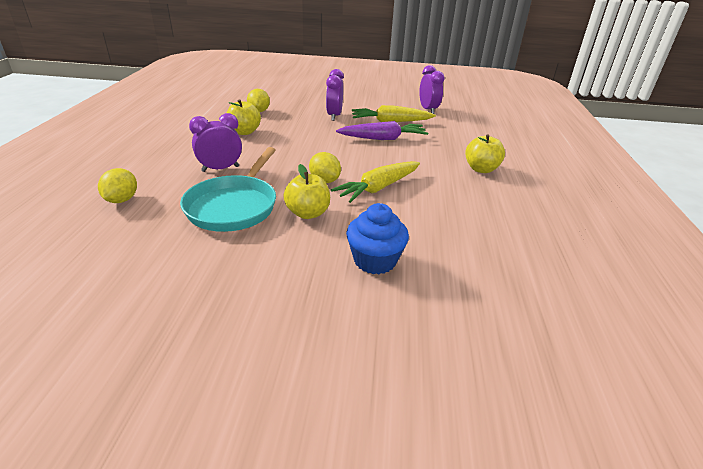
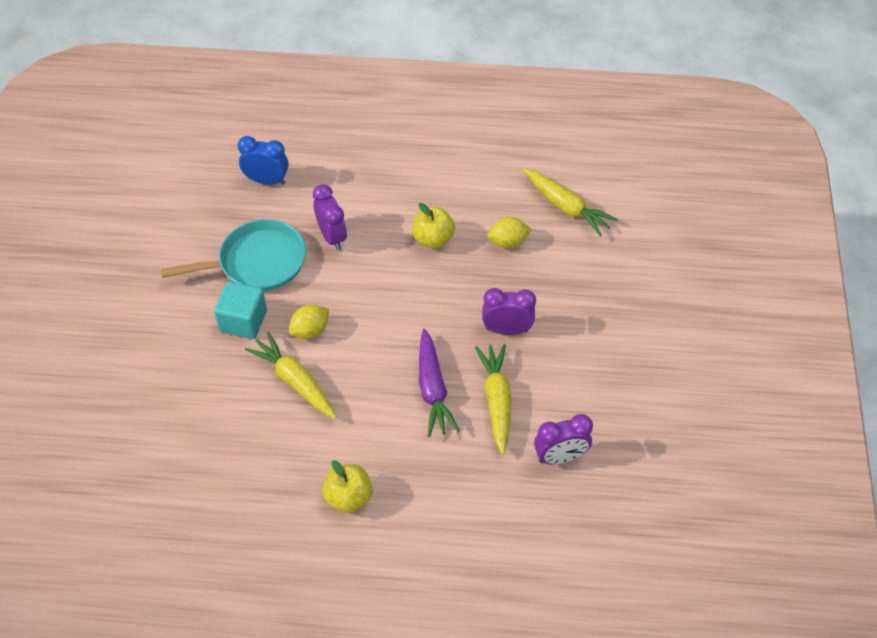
camera: 90 degrees right, 20 degrees up
yellow lemon [98,168,137,203] -> blue clock [238,136,288,185]
turquoise pan [180,147,276,232] -> turquoise pan turned 150 degrees clockwise [161,219,306,291]
yellow apple [283,164,330,219] -> turquoise cube [214,281,267,339]
blue cupcake [346,203,409,274] -> none
none -> yellow carrot [523,168,618,236]

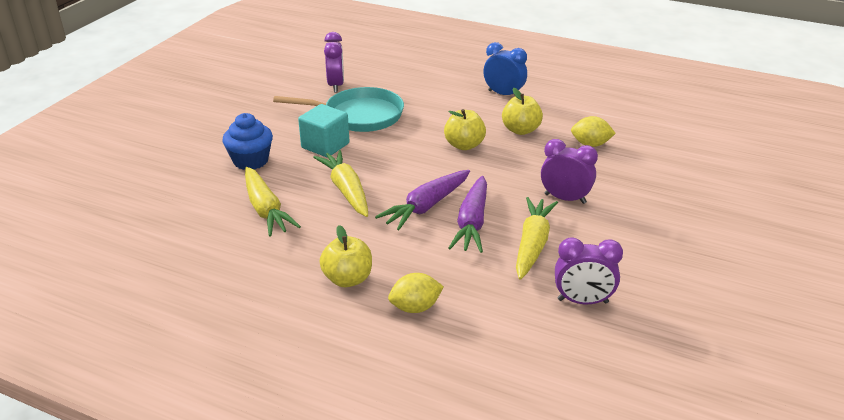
camera: 20 degrees right, 20 degrees down
blue clock [238,136,288,185] -> blue clock moved to [483,42,527,95]
yellow lemon [289,304,329,339] -> yellow lemon moved to [388,273,444,313]
purple clock [313,184,347,250] -> purple clock moved to [324,32,344,93]
yellow carrot [523,168,618,236] -> yellow carrot moved to [245,167,301,237]
none -> blue cupcake [223,113,273,170]
none -> purple carrot [375,170,470,230]
none -> yellow apple [444,109,486,150]

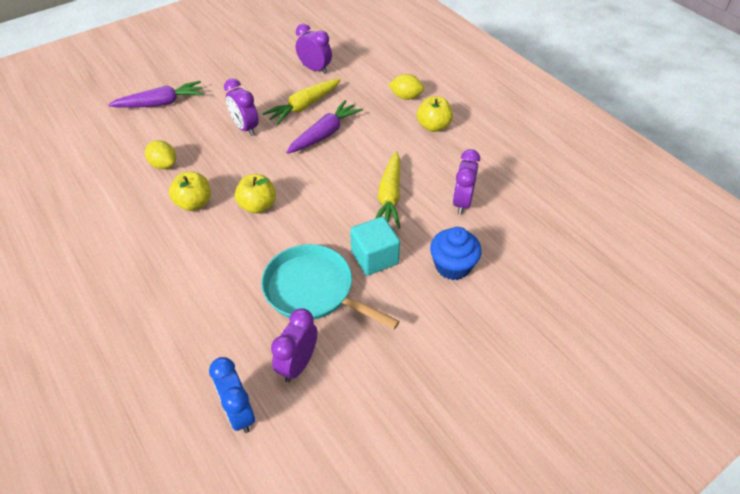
camera: 150 degrees left, 15 degrees up
yellow carrot [245,167,301,237] -> purple clock [453,149,480,215]
purple carrot [375,170,470,230] -> purple carrot moved to [108,81,204,108]
blue clock [483,42,527,95] -> blue clock moved to [209,357,255,433]

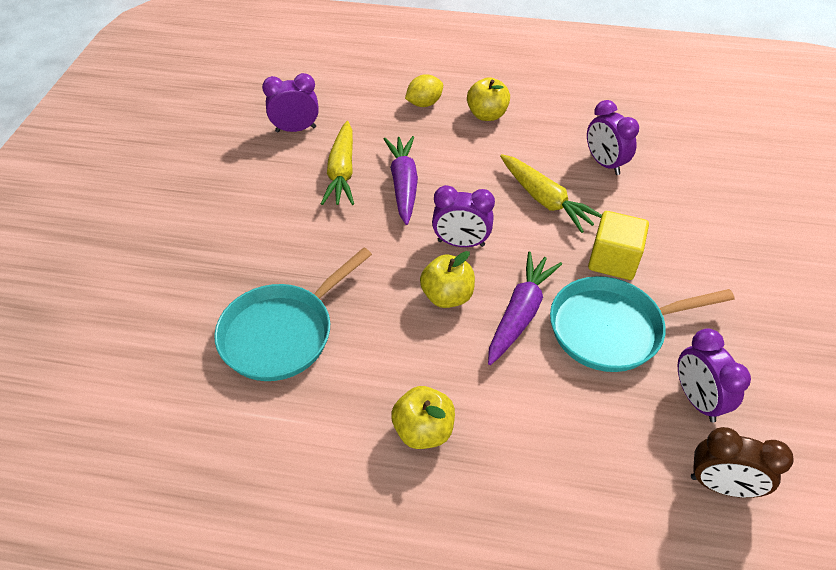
camera: 45 degrees left, 0 degrees up
purple carrot [108,81,204,108] -> purple carrot moved to [488,252,562,365]
yellow lemon [145,140,176,169] -> turquoise pan [214,248,372,381]
yellow apple [169,172,211,211] -> yellow apple moved to [391,386,455,449]
blue clock [209,357,255,433] -> brown clock [691,427,794,498]
purple clock [224,78,259,136] -> purple clock moved to [432,185,495,247]
turquoise cube [350,216,400,276] -> yellow cube [588,211,649,280]
blue cupcake [430,227,482,280] -> none

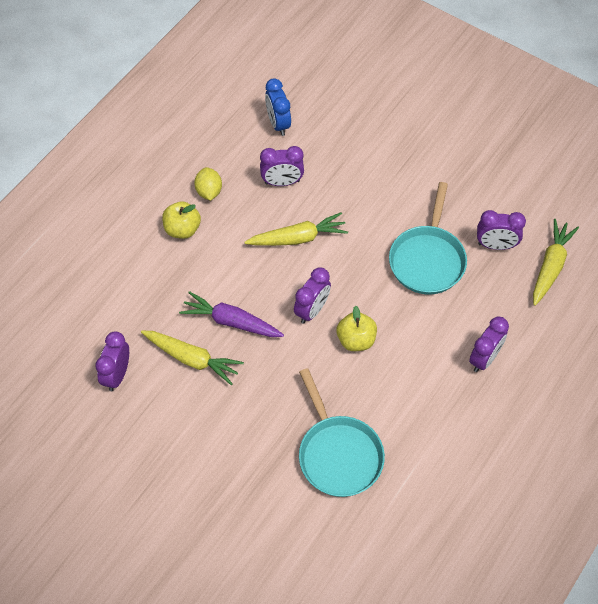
camera: 65 degrees left, 10 degrees up
yellow apple [391,386,455,449] -> none
yellow lemon [405,74,443,107] -> yellow lemon moved to [194,167,222,201]
purple carrot [488,252,562,365] -> none
yellow cube [588,211,649,280] -> none
brown clock [691,427,794,498] -> yellow carrot [533,219,579,306]
none -> blue clock [265,78,291,136]
none -> purple clock [469,317,509,372]

